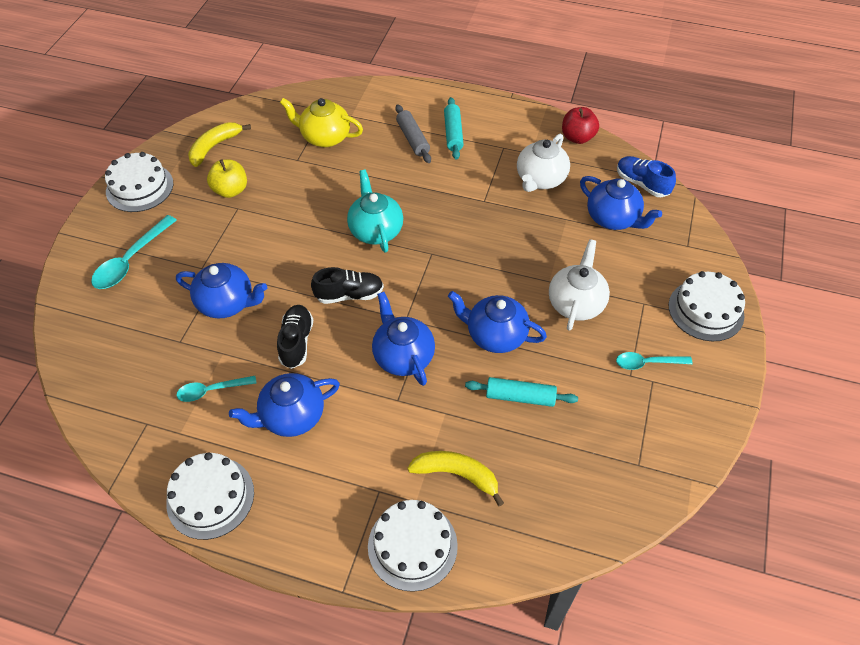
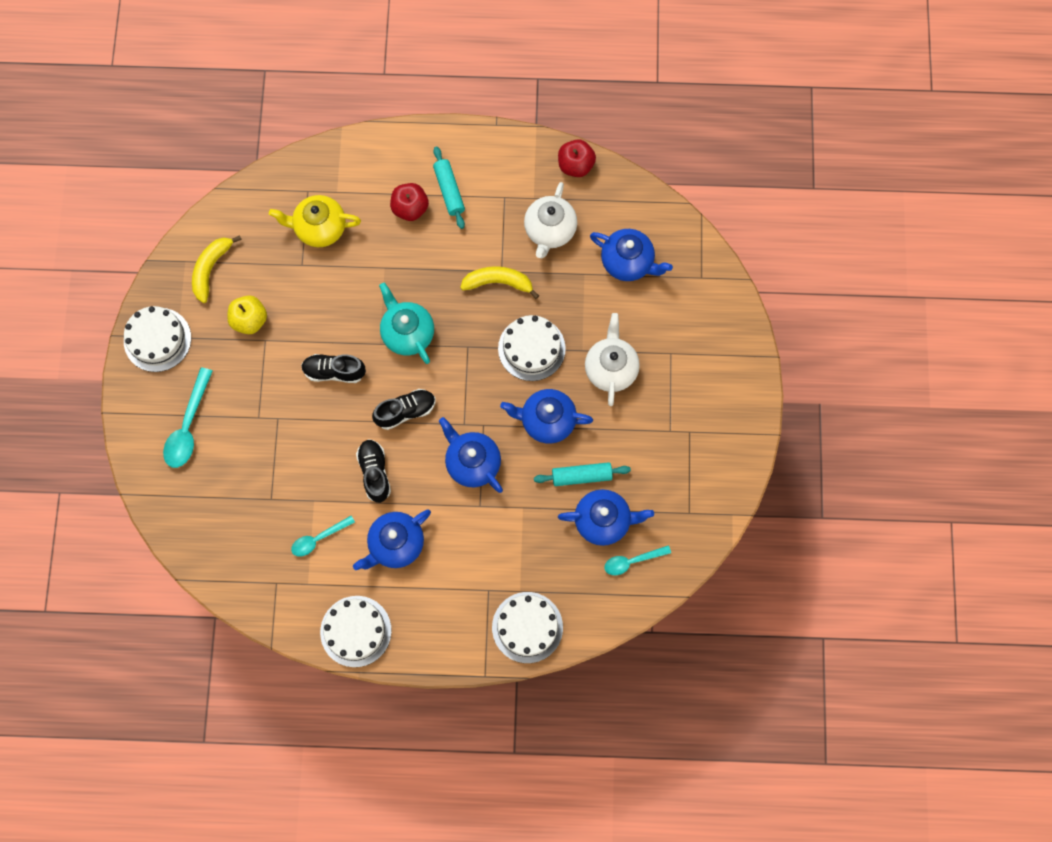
camera: 15 degrees left, 20 degrees up
blue teapot [176,263,267,319] -> blue teapot moved to [558,489,654,546]
grey rolling pin [395,105,431,163] -> red apple [390,183,429,221]
yellow banana [407,451,504,507] -> yellow banana moved to [460,266,539,299]
turquoise spoon [616,352,692,370] -> turquoise spoon moved to [604,545,671,575]
blue shoe [617,156,676,197] -> none
white cake [669,271,745,341] -> white cake moved to [498,315,566,381]
none -> black shoe [301,354,366,383]

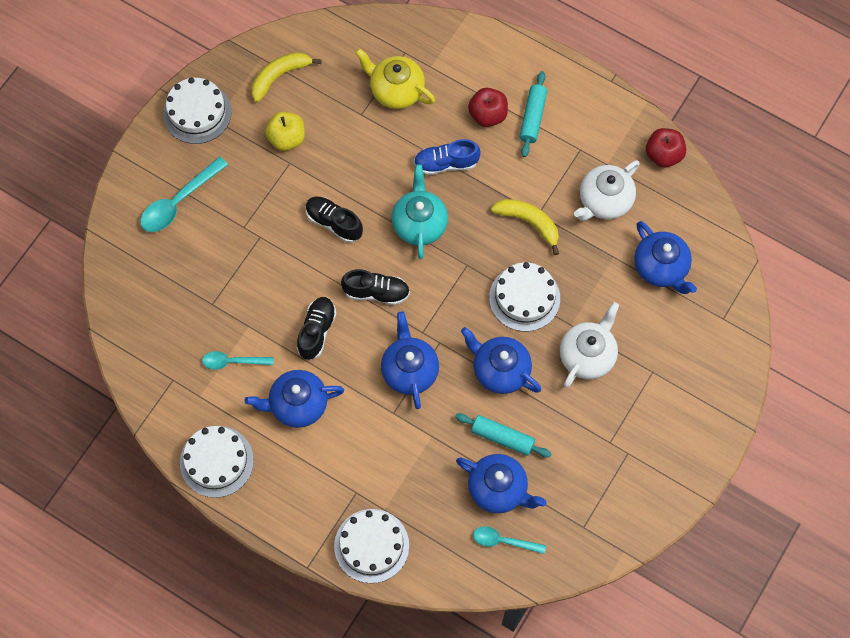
camera: 30 degrees right, 5 degrees down
none -> blue shoe [414,139,481,175]

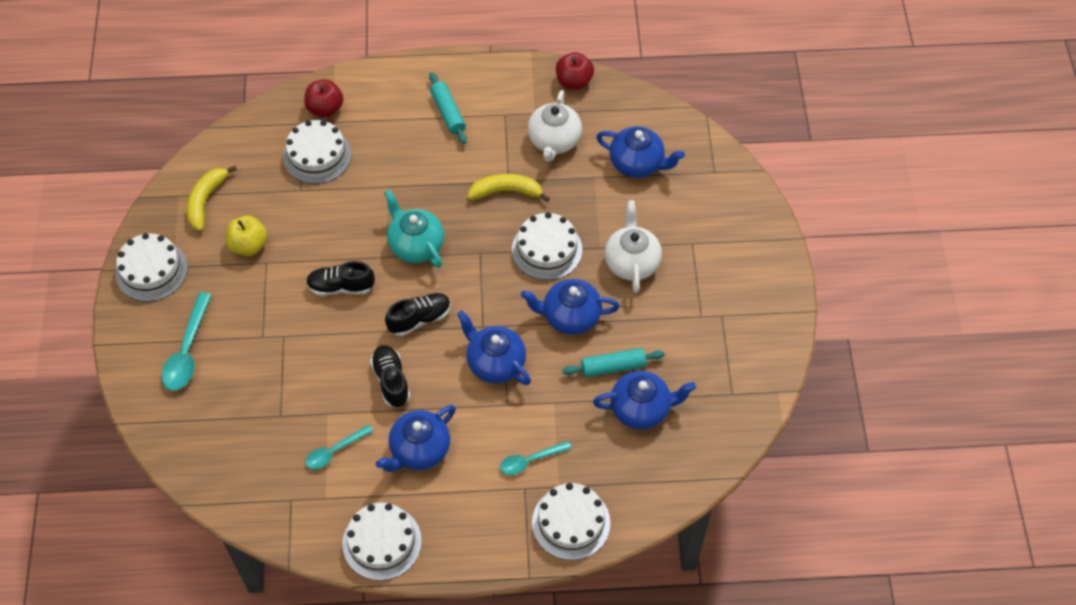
camera: 35 degrees left, 10 degrees down
yellow teapot [355,48,435,109] -> white cake [283,120,352,184]
blue shoe [414,139,481,175] -> none
red apple [468,88,508,127] -> red apple moved to [304,79,343,117]
turquoise spoon [473,526,546,554] -> turquoise spoon moved to [500,441,572,475]

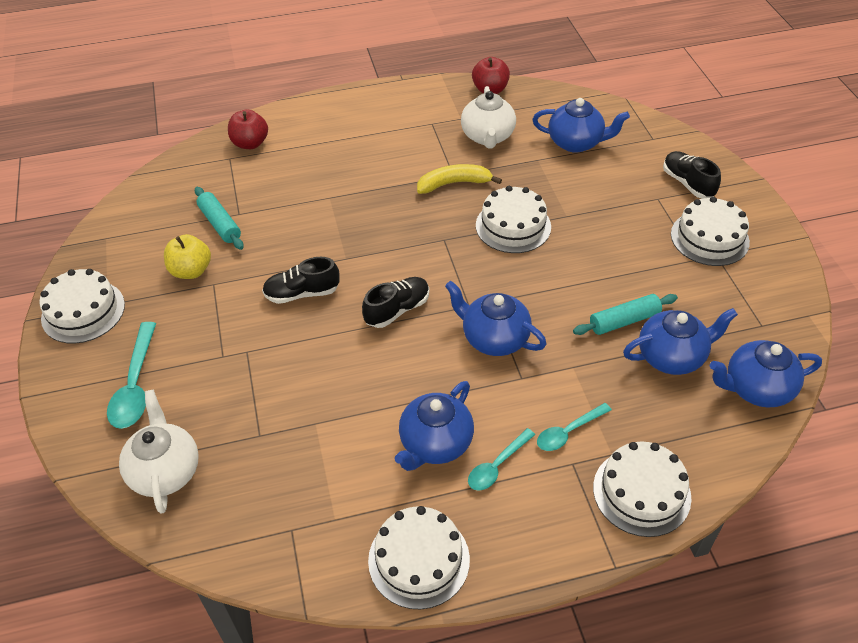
camera: 10 degrees left, 10 degrees down
yellow banana [187,165,237,231] -> none
white cake [283,120,352,184] -> white cake moved to [671,197,750,266]
turquoise spoon [306,425,373,469] -> turquoise spoon moved to [468,428,535,491]
black shoe [370,345,410,408] -> black shoe moved to [663,151,721,199]
turquoise teapot [384,189,444,268] -> none
turquoise rolling pin [429,72,467,144] -> turquoise rolling pin moved to [195,187,244,250]
blue teapot [521,279,620,335] -> blue teapot moved to [710,340,822,408]
white teapot [604,200,662,293] -> white teapot moved to [119,390,199,514]

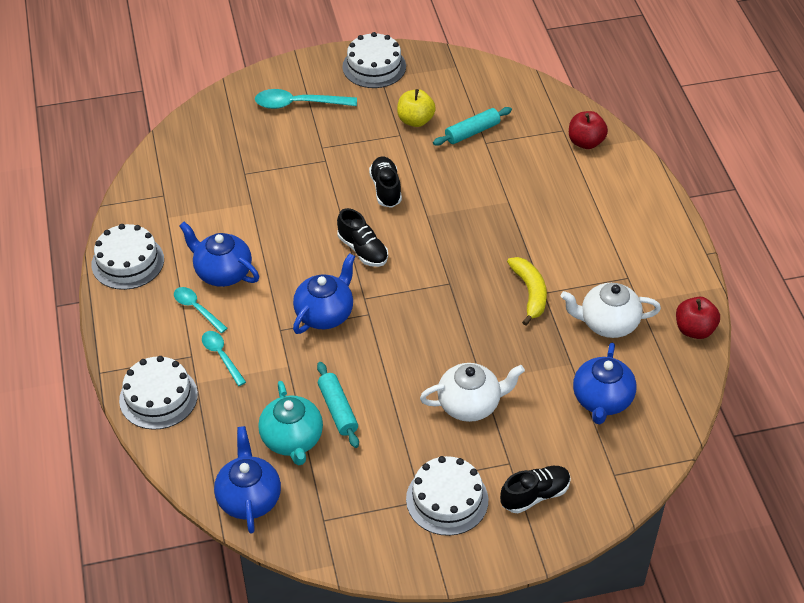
camera: 90 degrees right, 0 degrees up
white teapot [119,390,199,514] -> white teapot moved to [420,363,525,422]
white cake [476,186,551,253] -> none
blue teapot [623,308,738,375] -> turquoise teapot [258,381,323,465]

